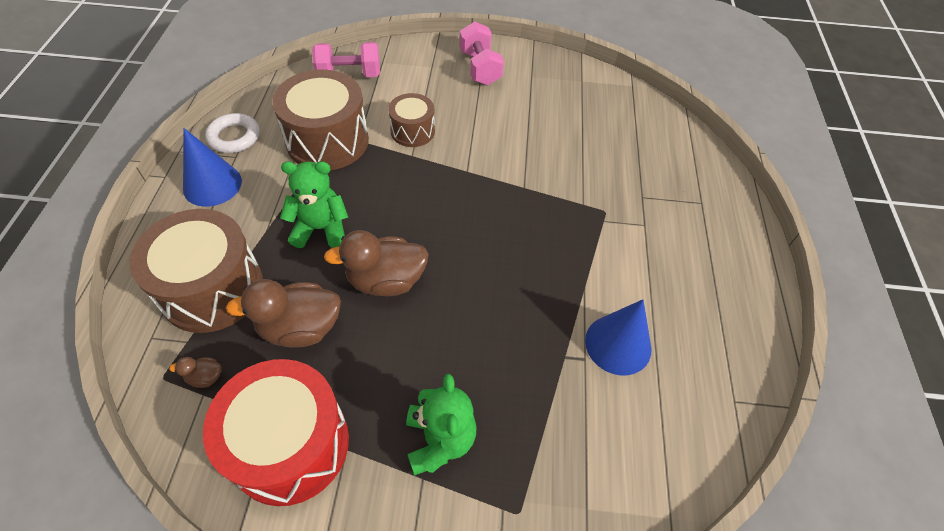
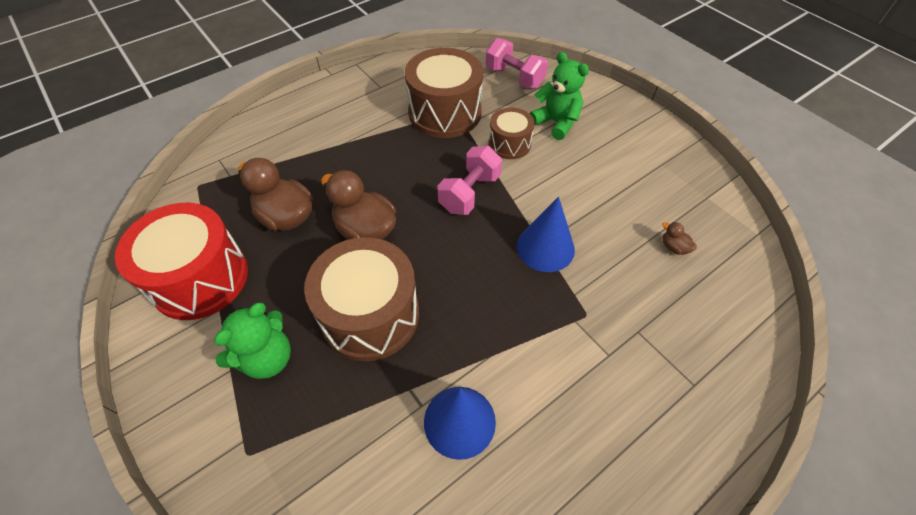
camera: 50 degrees right, 0 degrees up
brown drum [130,209,263,333] -> brown drum moved to [304,237,419,361]
brown duck [169,357,222,388] -> brown duck moved to [662,222,697,255]
blue cone [183,128,242,207] -> blue cone moved to [517,197,575,272]
white ring [205,113,259,153] -> none
green teddy bear [280,161,348,248] -> green teddy bear moved to [529,52,589,140]
pink dumbbell [459,21,504,85] -> pink dumbbell moved to [437,146,502,215]

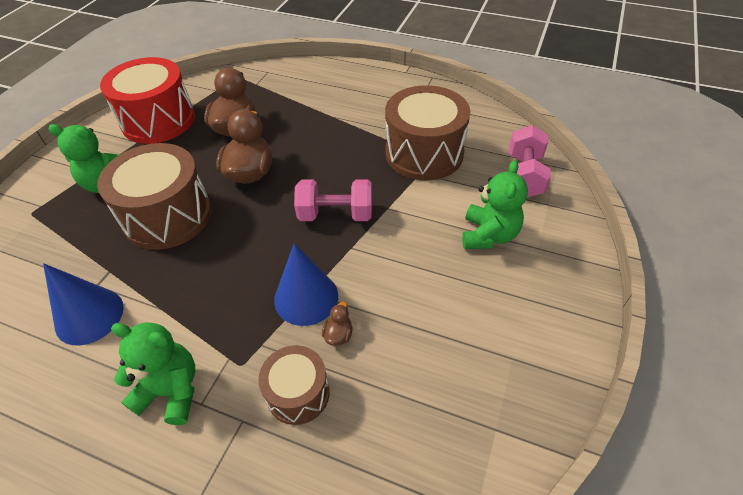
camera: 60 degrees right, 5 degrees down
brown drum [489,107,534,159] -> brown drum moved to [258,345,330,425]
brown duck [662,222,697,255] -> brown duck moved to [322,301,352,346]
none -> green teddy bear [111,322,195,425]

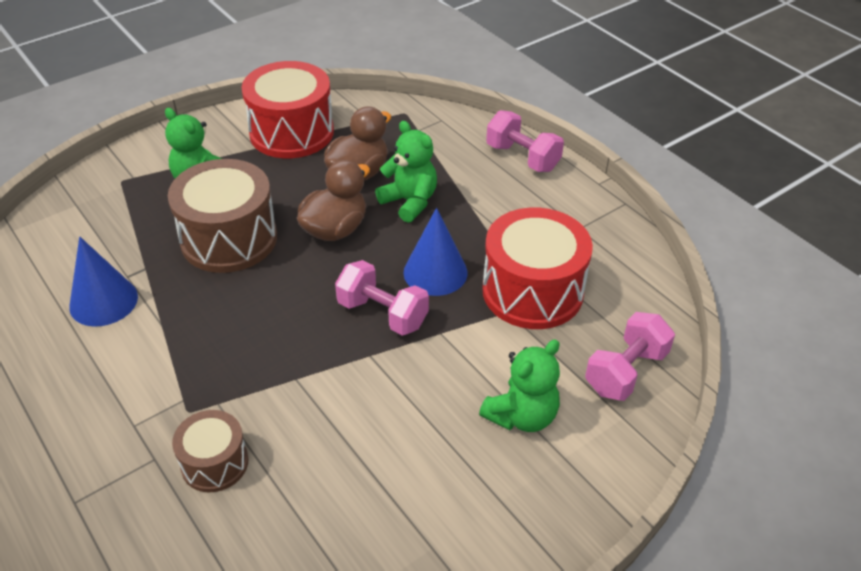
camera: 30 degrees right, 5 degrees down
green teddy bear [111,322,195,425] -> green teddy bear moved to [375,121,437,223]
blue cone [274,243,338,326] -> blue cone moved to [403,208,468,296]
brown duck [322,301,352,346] -> none
brown drum [385,85,470,180] -> red drum [482,208,593,329]
none -> pink dumbbell [486,110,564,172]

